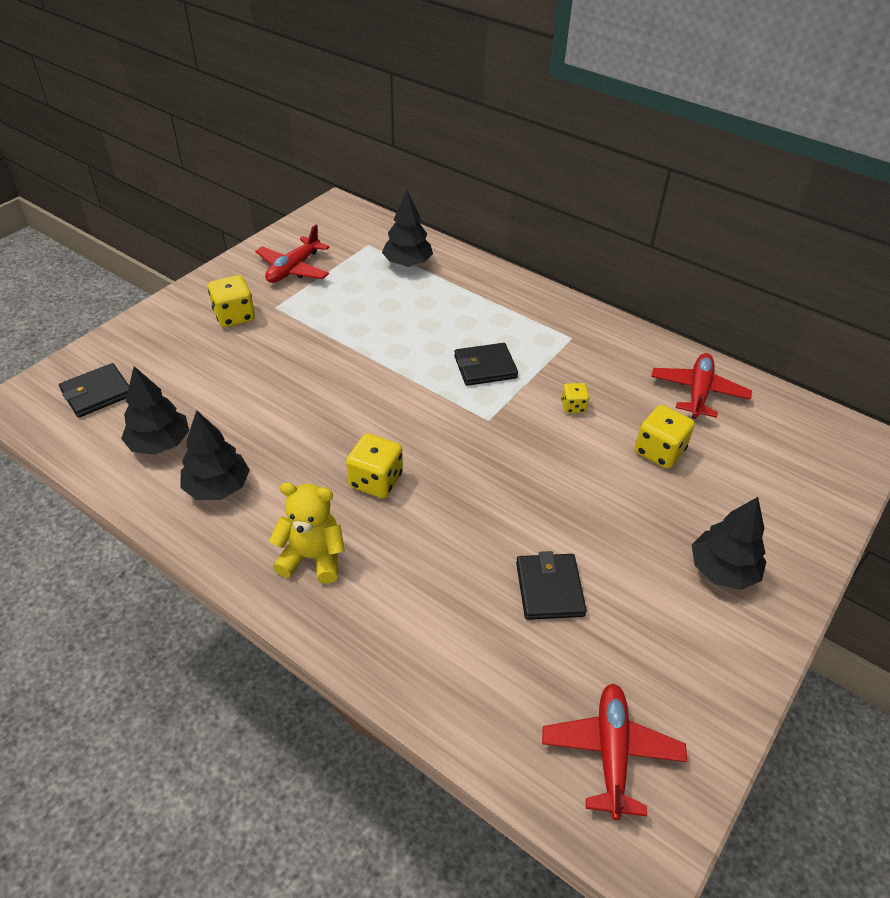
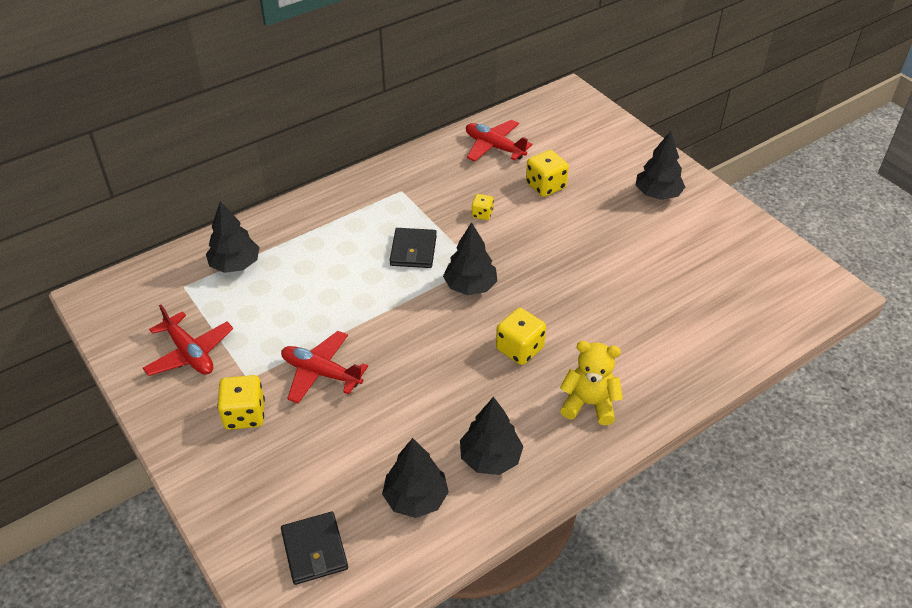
camera: 70 degrees left, 0 degrees up
yellow teddy bear [269,482,345,583] -> yellow teddy bear turned 75 degrees clockwise [560,341,623,425]
black wallet [516,551,587,620] -> none
red plane [542,684,687,820] -> red plane moved to [281,331,368,404]
none -> black tree [443,222,497,295]

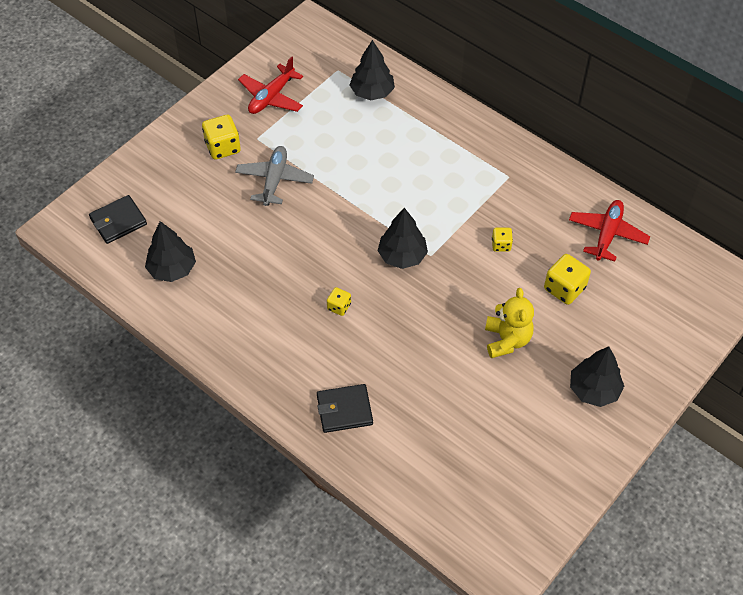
camera: 75 degrees right, 10 degrees up
red plane [281,331,368,404] -> grey plane [235,146,314,206]
black wallet [390,228,437,268] -> black wallet moved to [317,384,373,433]
black tree [460,397,524,475] -> none
yellow dice [496,308,546,365] -> yellow dice [327,287,351,316], size x0.57
yellow teddy bear [560,341,623,425] -> yellow teddy bear moved to [485,288,534,358]

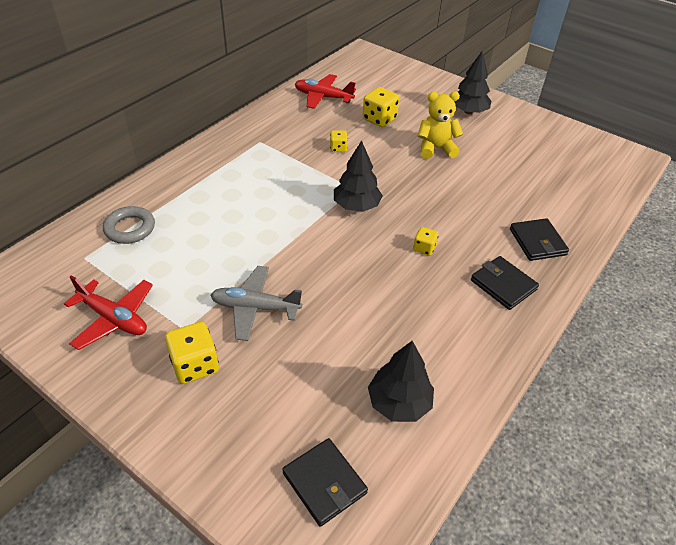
camera: 95 degrees left, 10 degrees down
black tree [350,40,395,100] -> grey ring [103,206,155,244]
none -> black wallet [471,256,539,310]

